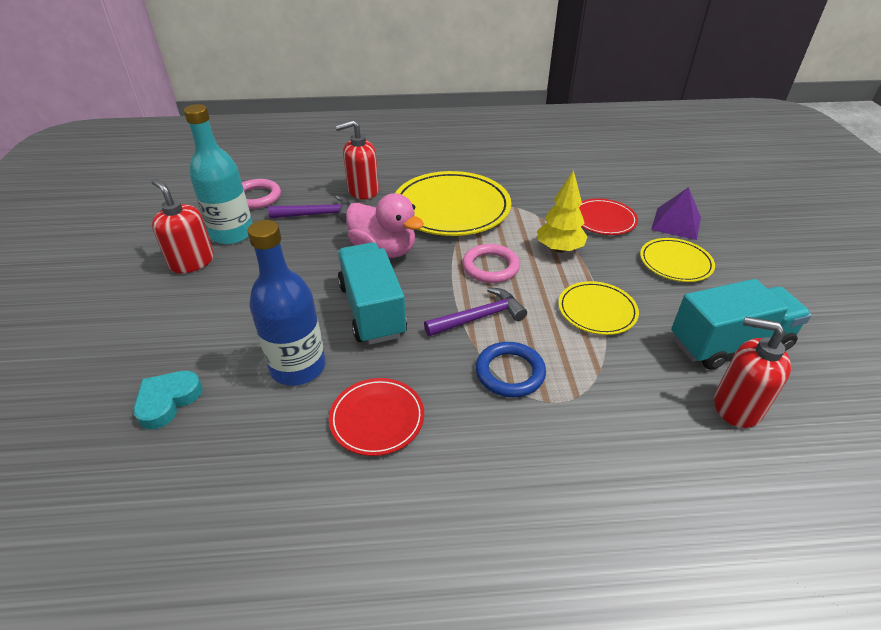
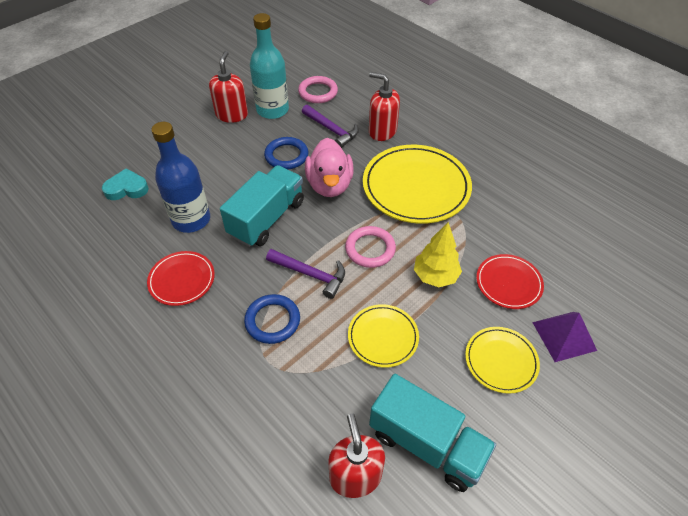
camera: 50 degrees right, 10 degrees up
none -> blue ring [264,137,309,169]

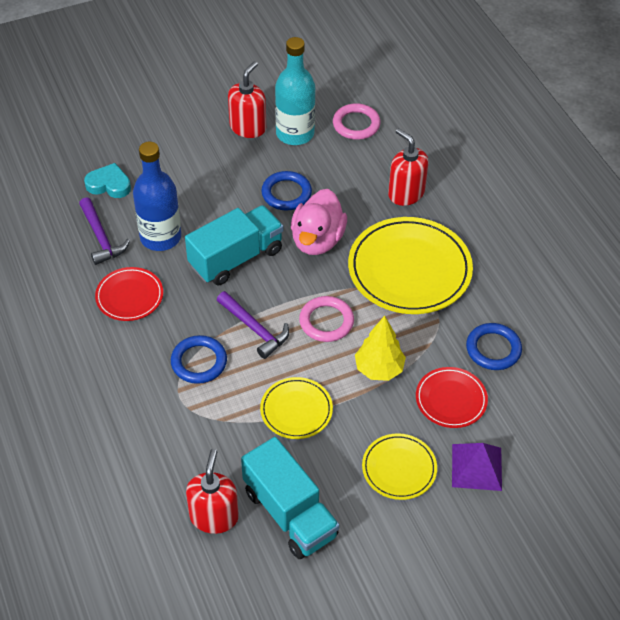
camera: 20 degrees right, 0 degrees up
purple hammer [302,105,359,148] -> purple hammer moved to [79,197,130,265]
none -> blue ring [466,323,522,370]

